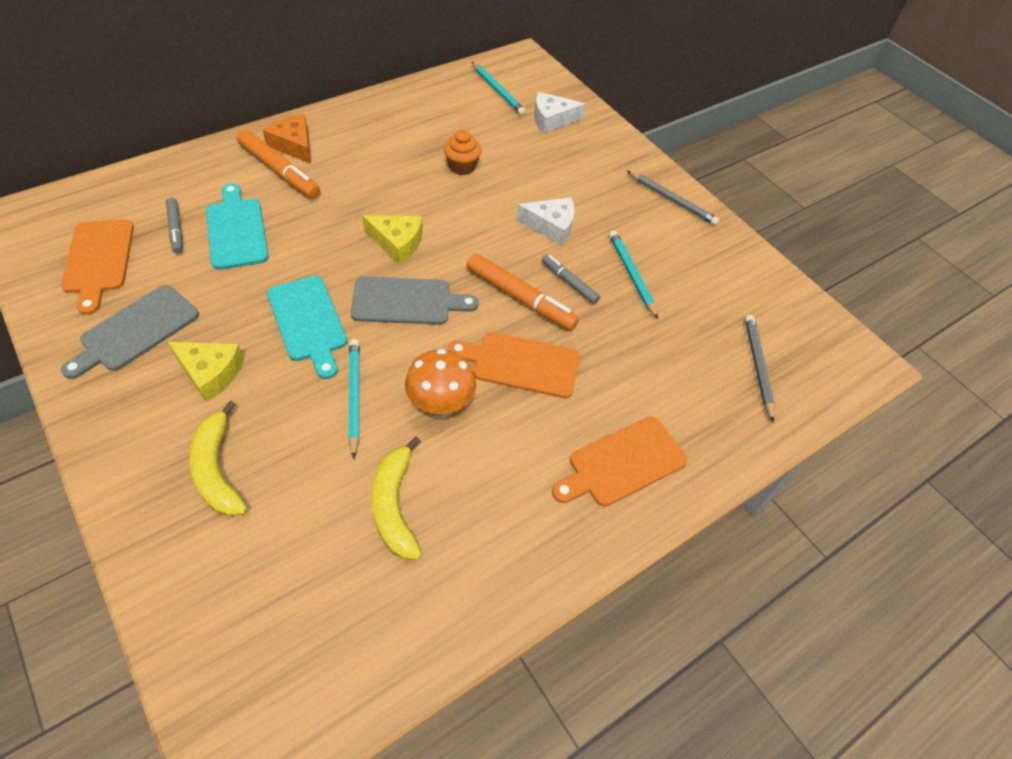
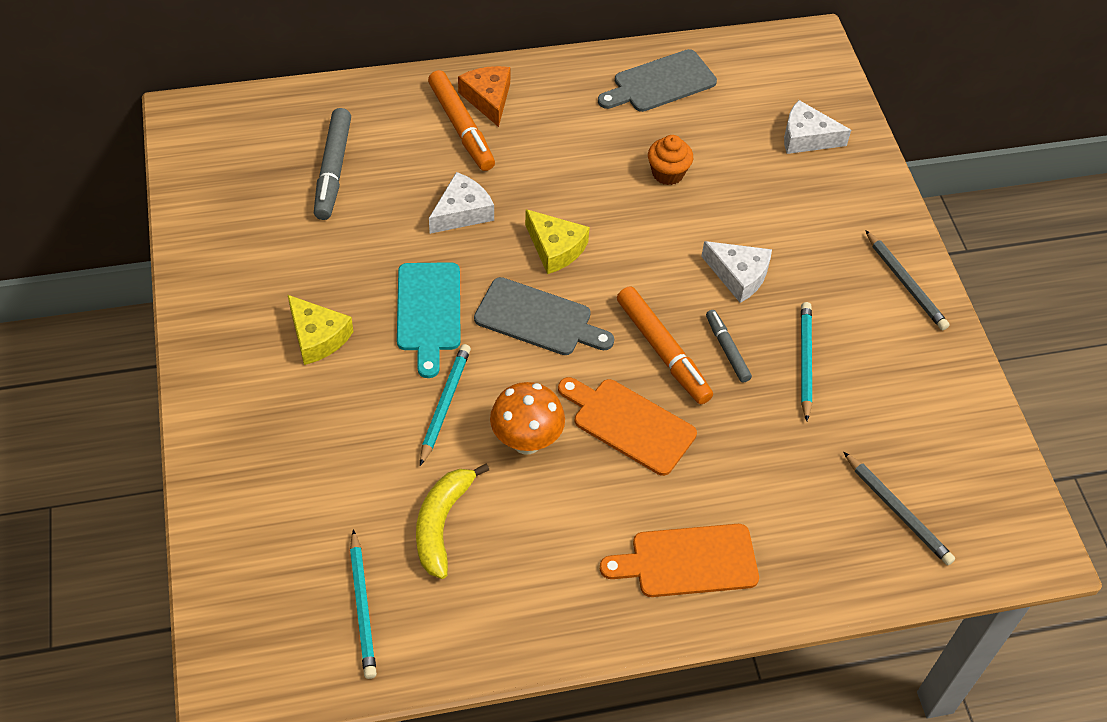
camera: 25 degrees right, 0 degrees up
orange cutting board [61,220,134,315] -> none
grey cutting board [61,285,199,379] -> grey cutting board moved to [598,49,717,112]
grey marker [166,198,182,254] -> grey marker [314,108,351,220], size x1.71
yellow banana [189,401,248,517] -> none
turquoise cutting board [206,183,269,270] -> none
turquoise pencil [472,62,526,116] -> turquoise pencil moved to [350,529,377,679]
grey pencil [745,315,775,423] -> grey pencil turned 120 degrees clockwise [844,452,955,565]
none -> white cheese [429,172,494,234]

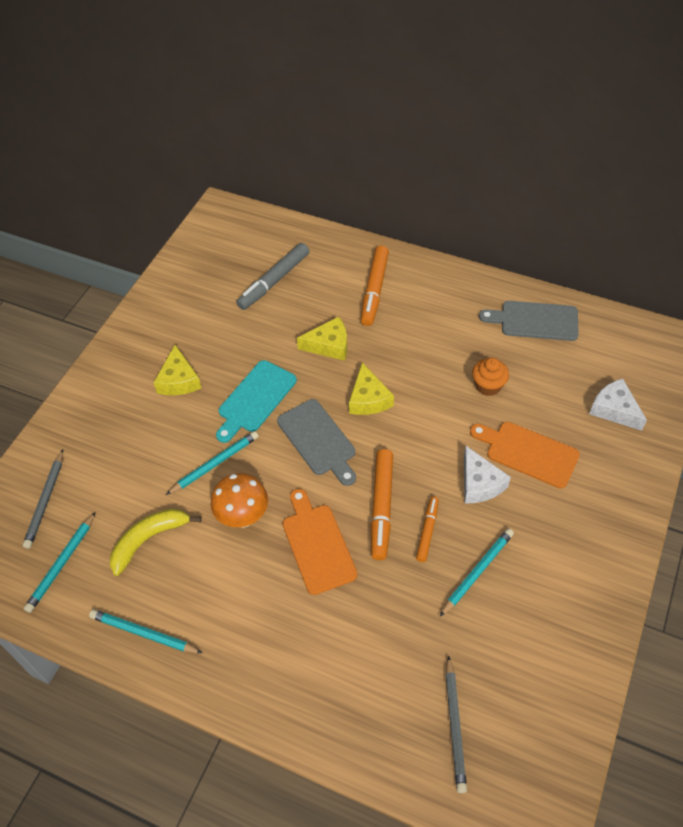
camera: 40 degrees right, 0 degrees up
white cheese [429,172,494,234] -> yellow cheese [297,317,347,361]
orange cheese [458,66,511,127] -> none
orange cutting board [600,524,759,597] -> orange cutting board moved to [470,422,580,488]
grey marker [706,310,752,383] -> orange marker [416,497,439,562]
grey pencil [865,230,950,330] -> grey pencil moved to [23,450,63,549]
none -> turquoise pencil [89,609,202,653]

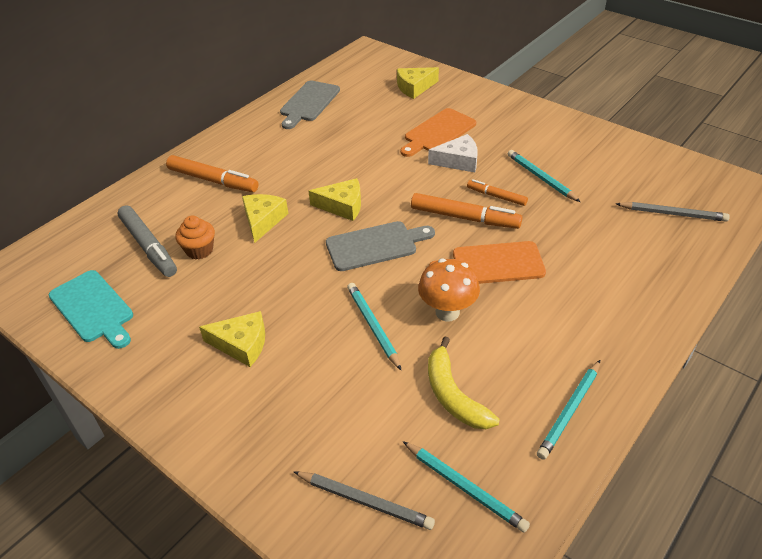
camera: 75 degrees left, 10 degrees down
turquoise cutting board [216,360,297,443] -> turquoise cutting board moved to [49,270,133,349]
orange cupcake [472,358,509,396] -> orange cupcake moved to [175,216,215,260]
white cheese [589,378,647,431] -> yellow cheese [397,67,439,99]

